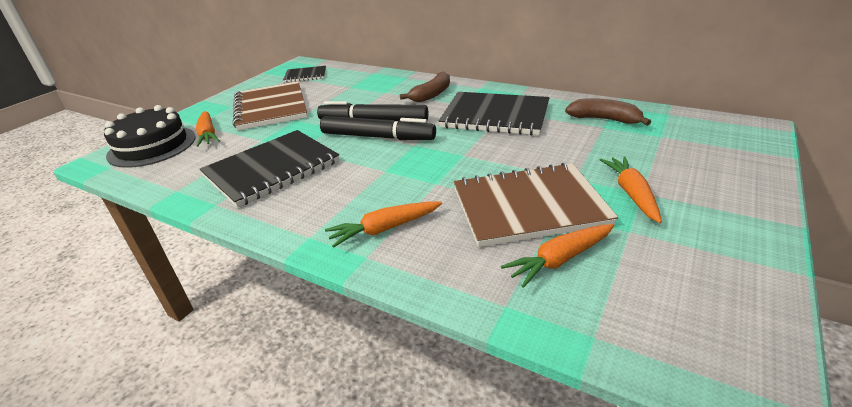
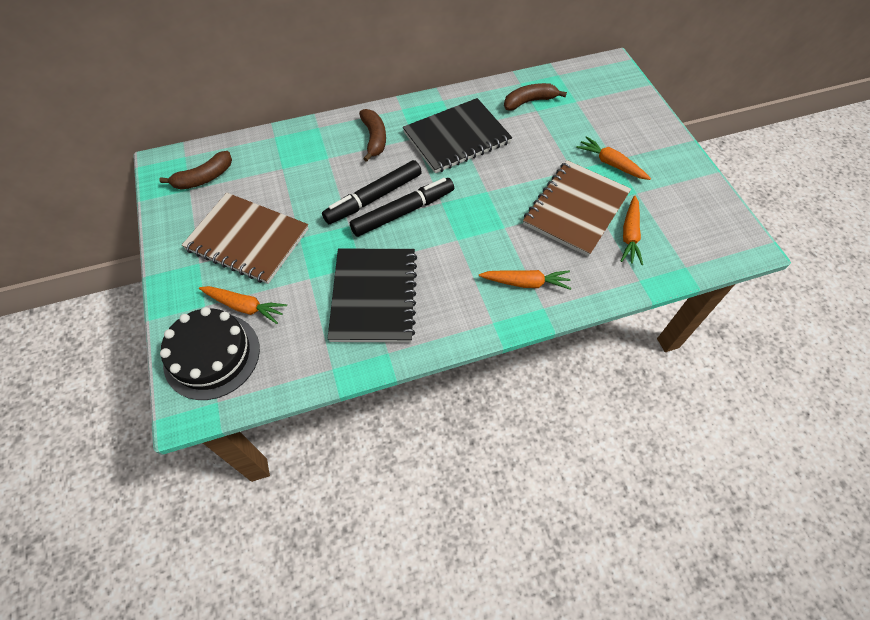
camera: 50 degrees left, 25 degrees up
black notebook [283,66,326,83] -> brown banana [159,151,232,190]
orange carrot [325,201,442,248] -> orange carrot turned 105 degrees counterclockwise [479,270,571,290]

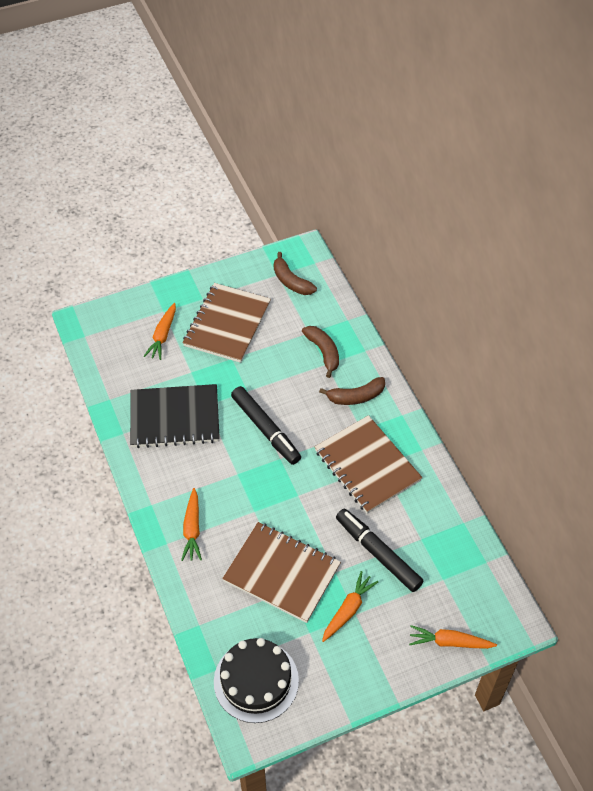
camera: 85 degrees right, 5 degrees down
black cake [160,307,260,400] -> black cake moved to [214,638,299,723]
black marker [322,160,422,224] -> black marker moved to [336,509,424,592]
black notebook [403,98,512,173] -> brown notebook [315,415,422,514]
brown banana [504,83,567,111] -> brown banana moved to [302,326,339,378]
orange carrot [621,196,643,265] -> orange carrot moved to [409,625,497,649]

